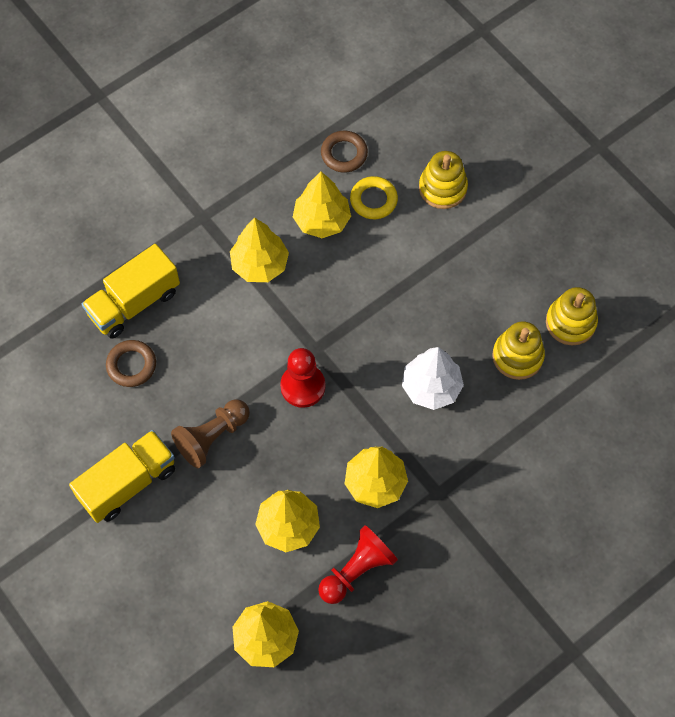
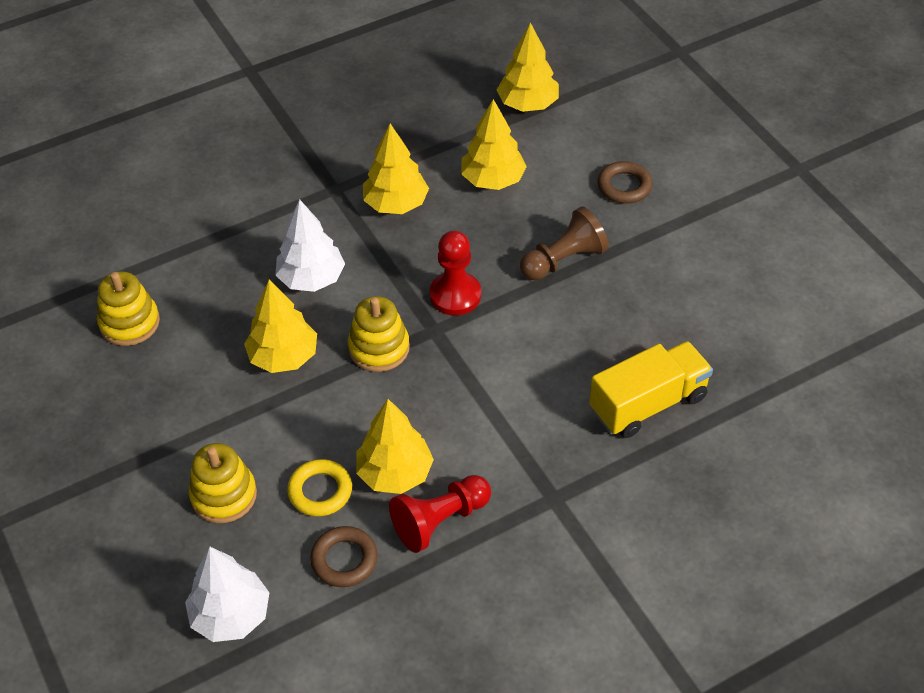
camera: 170 degrees left, 15 degrees down
yellow truck [69,430,175,523] -> none
brown ring [106,340,156,387] -> brown ring moved to [598,161,653,204]
yellow tree [230,218,289,282] -> yellow tree moved to [244,279,317,373]
red pawn [318,525,398,604] -> red pawn moved to [389,475,491,553]
yellow stacking toy [492,321,545,380] -> yellow stacking toy moved to [348,296,410,372]
none -> white tree [185,547,269,642]

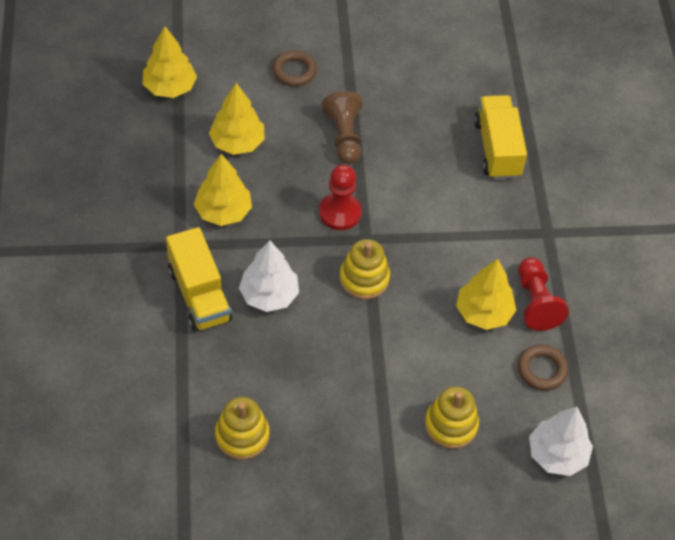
camera: 70 degrees left, 5 degrees up
yellow tree [244,279,317,373] -> none
yellow ring [287,459,352,516] -> none
none -> yellow truck [166,227,232,332]

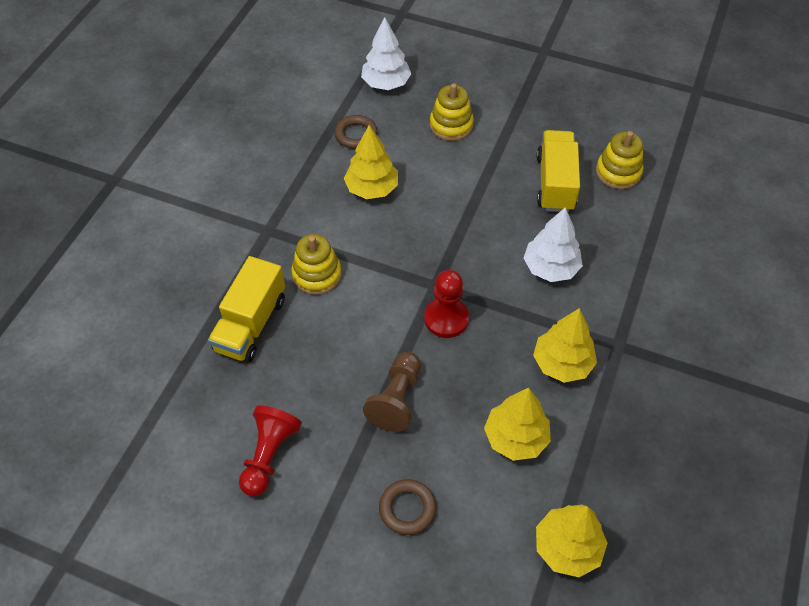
camera: 150 degrees left, 0 degrees up
yellow truck [166,227,232,332] -> yellow truck moved to [537,130,580,212]
yellow stacking toy [340,239,390,299] -> yellow stacking toy moved to [291,234,342,295]
red pawn [518,257,569,331] -> red pawn moved to [239,406,302,496]

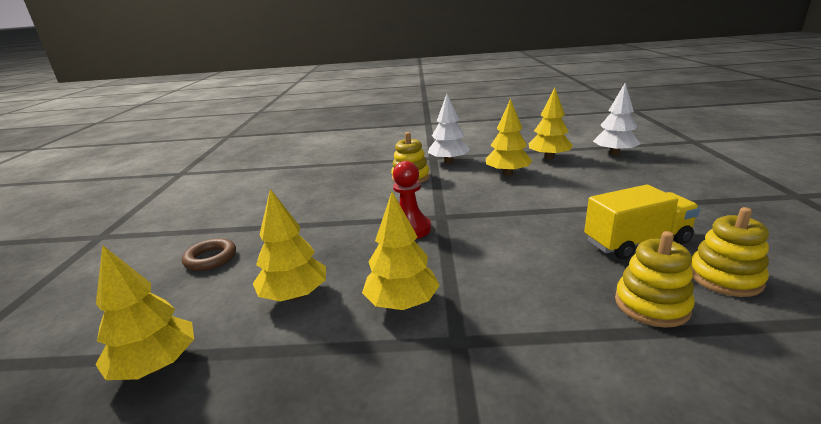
camera: 70 degrees right, 30 degrees down
yellow truck [208,256,285,363] -> none
red pawn [239,406,302,496] -> none
brown ring [334,115,378,149] -> yellow tree [529,88,573,160]
brown pawn [363,352,421,432] -> none
yellow stacking toy [430,83,474,141] -> yellow stacking toy moved to [615,231,695,328]
white tree [524,207,583,282] -> white tree moved to [428,94,470,164]

